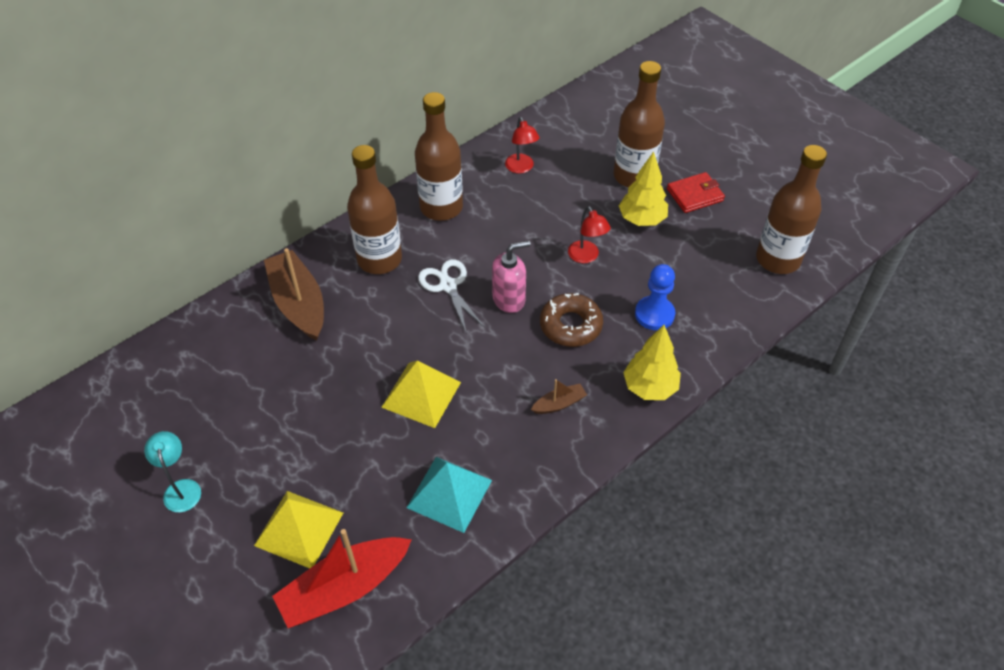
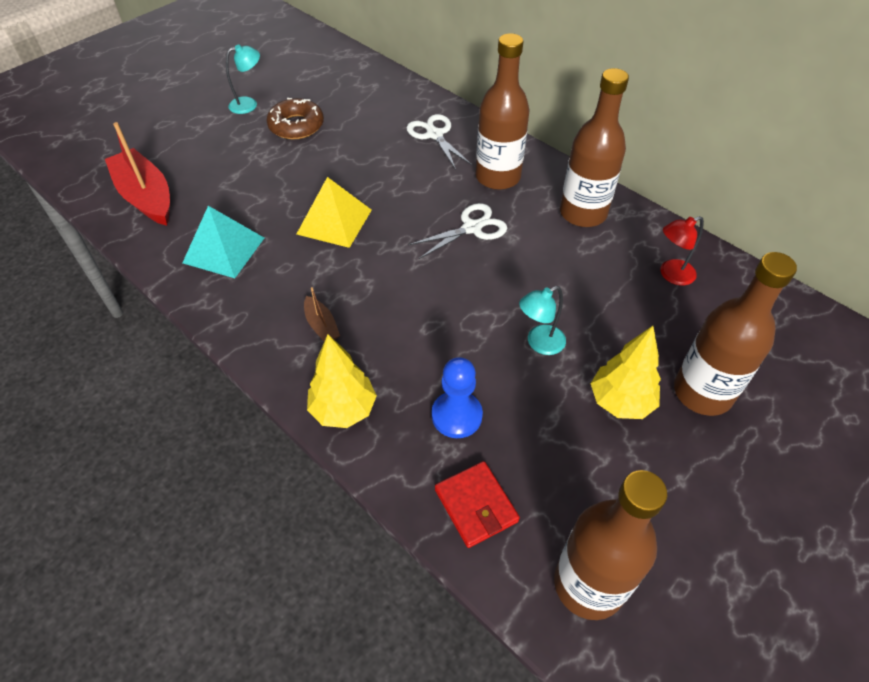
camera: 85 degrees right, 0 degrees up
yellow pyramid [254,491,343,568] -> none
brown boat [264,248,324,341] -> white scissors [407,114,472,170]
pink soap dispenser [492,241,531,313] -> none
brown donut [540,293,603,347] -> brown donut moved to [267,98,324,139]
red lamp [568,206,611,263] -> turquoise lamp [519,286,566,355]
red wallet [667,172,725,213] -> red wallet moved to [435,461,520,548]

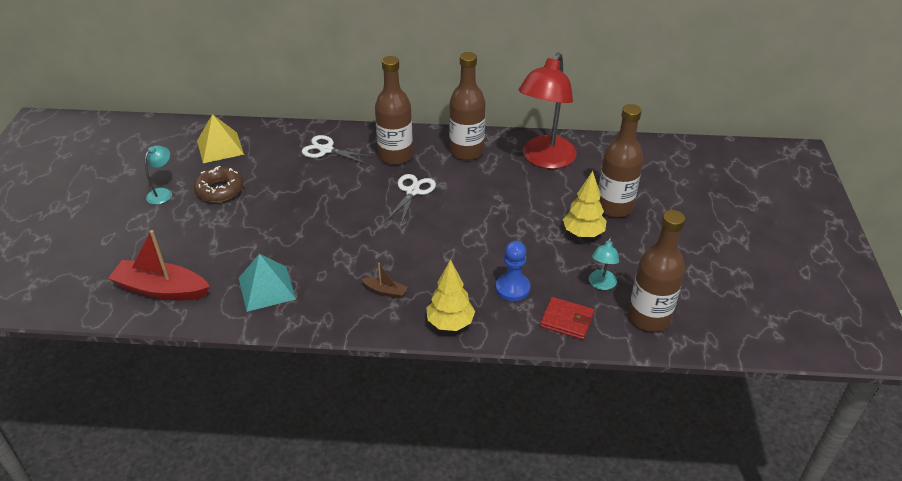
camera: 40 degrees left, 10 degrees down
yellow pyramid [297,177,372,248] -> yellow pyramid moved to [197,114,244,163]
turquoise lamp [519,286,566,355] -> turquoise lamp moved to [589,237,619,290]
red lamp [660,216,704,286] -> red lamp [519,52,577,169], size x2.27

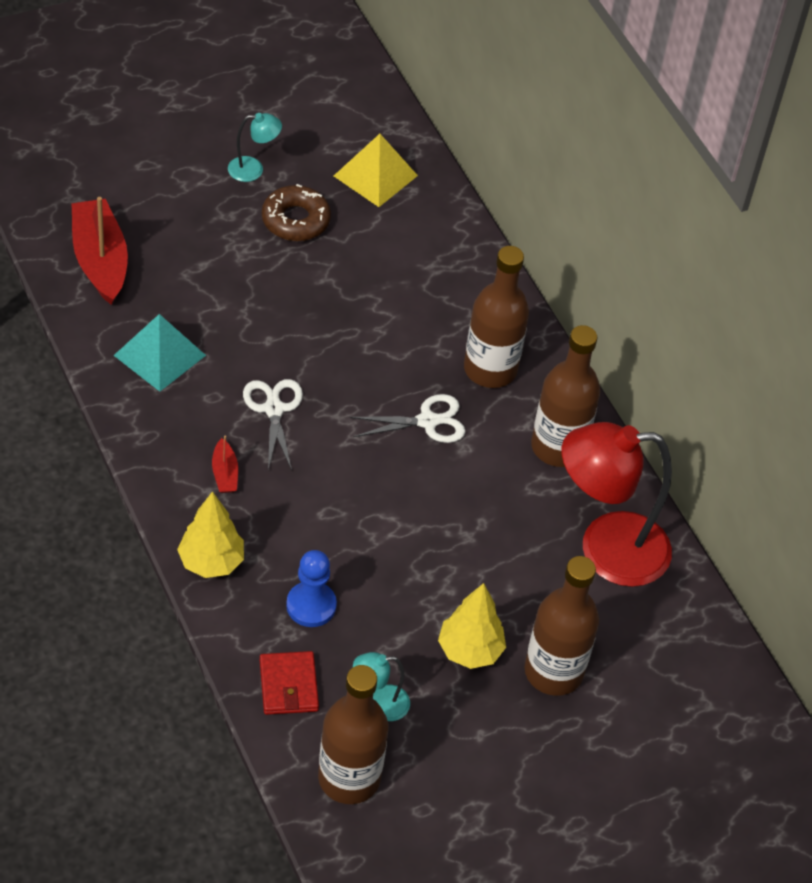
camera: 55 degrees right, 10 degrees up
white scissors [302,135,372,164] -> white scissors moved to [243,379,303,470]
brown boat [362,263,408,298] -> red boat [212,436,238,493]

